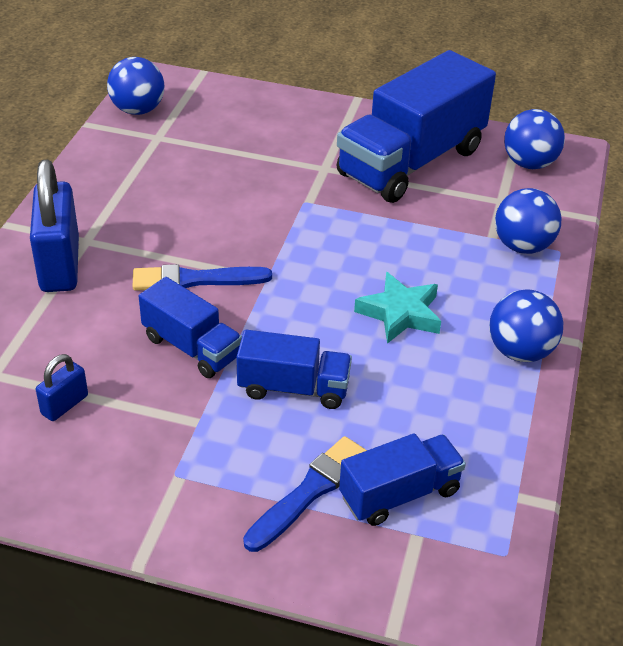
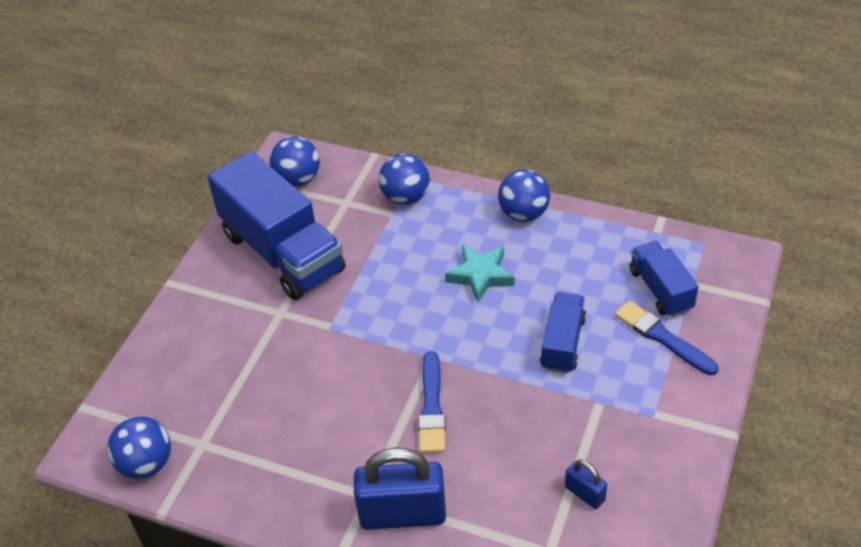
camera: 80 degrees left, 5 degrees up
blue truck [139,277,242,378] -> none

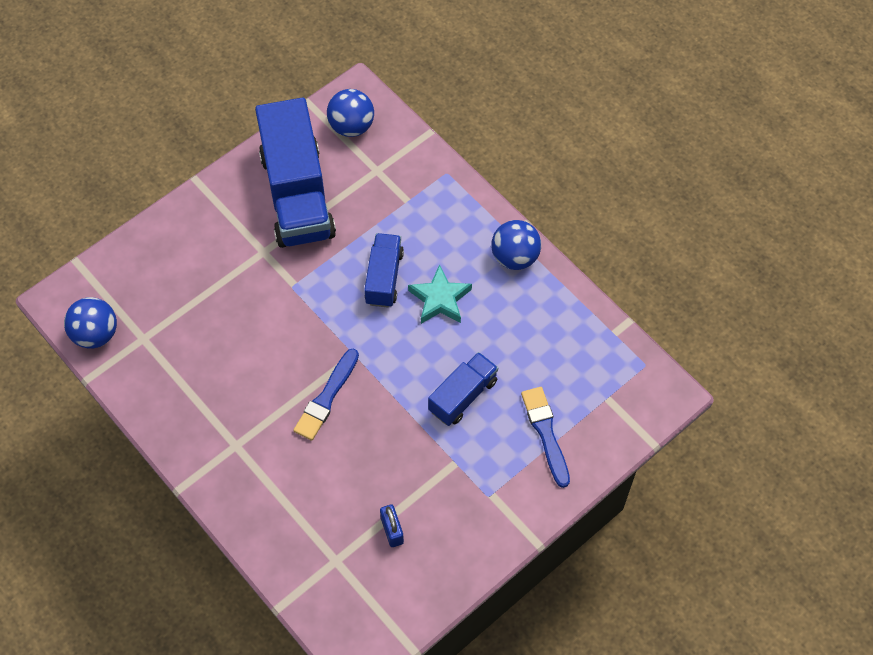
camera: 25 degrees right, 15 degrees up
blue padlock [354,448,446,530] -> none
blue ball [379,154,430,205] -> none
blue truck [630,241,698,317] -> blue truck moved to [364,233,404,308]

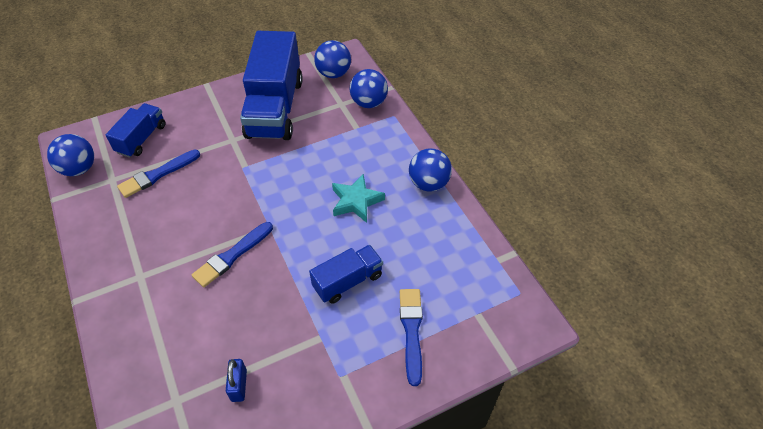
camera: 15 degrees right, 10 degrees down
blue truck [364,233,404,308] -> blue truck moved to [106,103,165,158]
none -> blue brush [117,150,200,198]
none -> blue ball [350,69,388,108]

